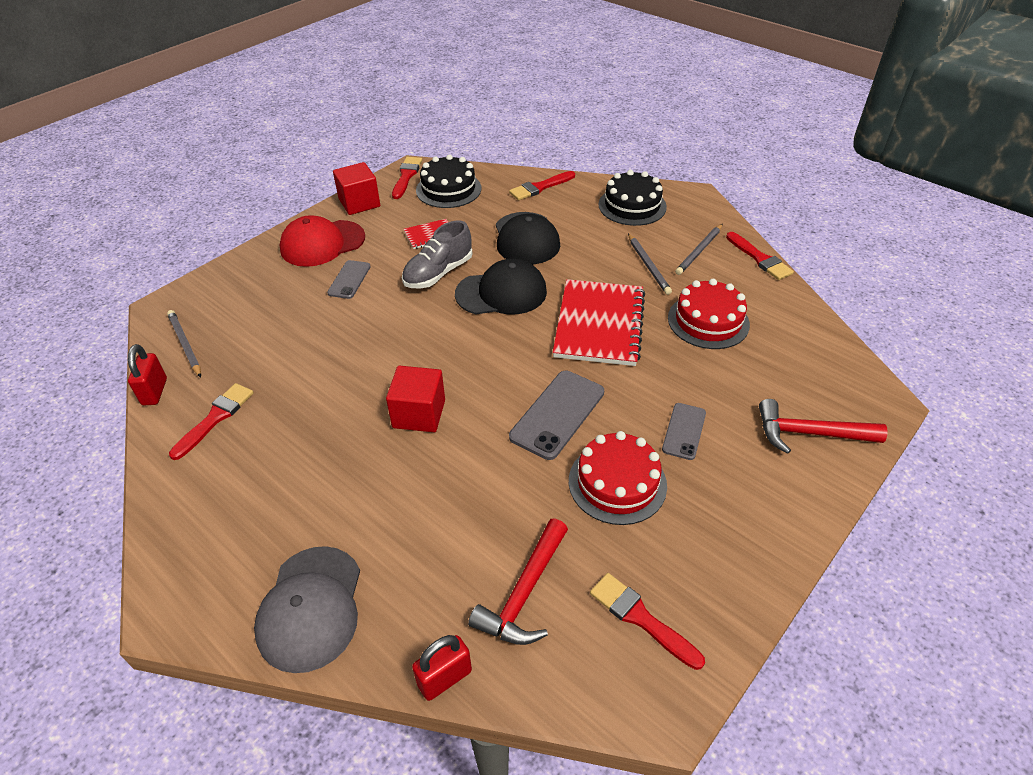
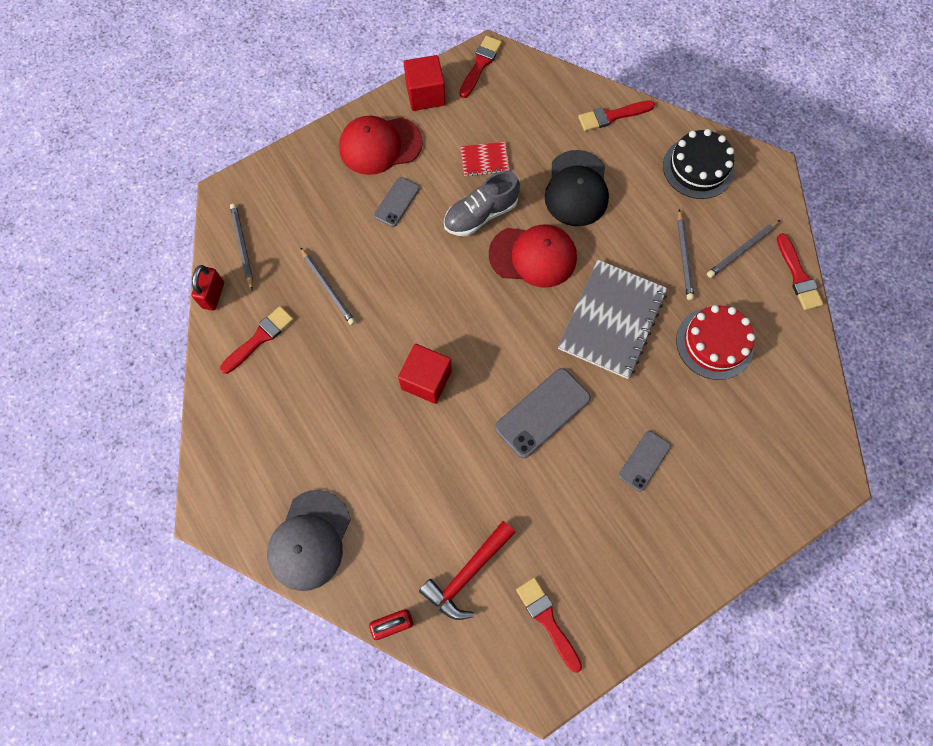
camera: 15 degrees right, 25 degrees up
black cake [416,154,481,208] -> none
black cap [455,259,547,315] -> red cap [489,225,577,287]
red notebook [553,279,645,366] -> grey notebook [558,260,667,379]
red cake [569,431,667,525] -> none
red hammer [759,399,888,454] -> none
none -> grey pencil [300,247,356,325]

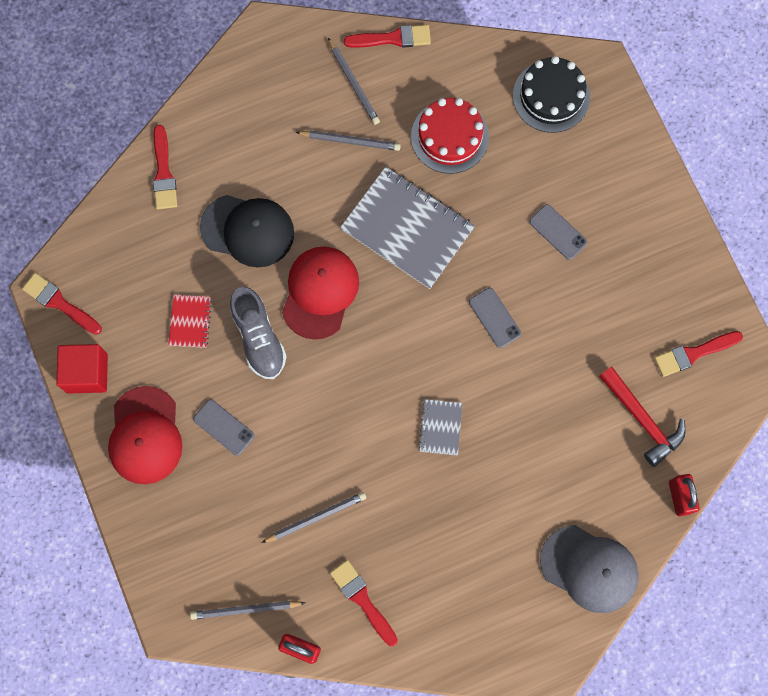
camera: 80 degrees left, 5 degrees up
red cube [398,344,452,404] -> grey notebook [418,399,463,455]
grey phone [495,368,591,458] -> grey phone [469,288,521,348], size x0.61
black cake [663,129,734,199] -> black cake moved to [513,56,590,133]

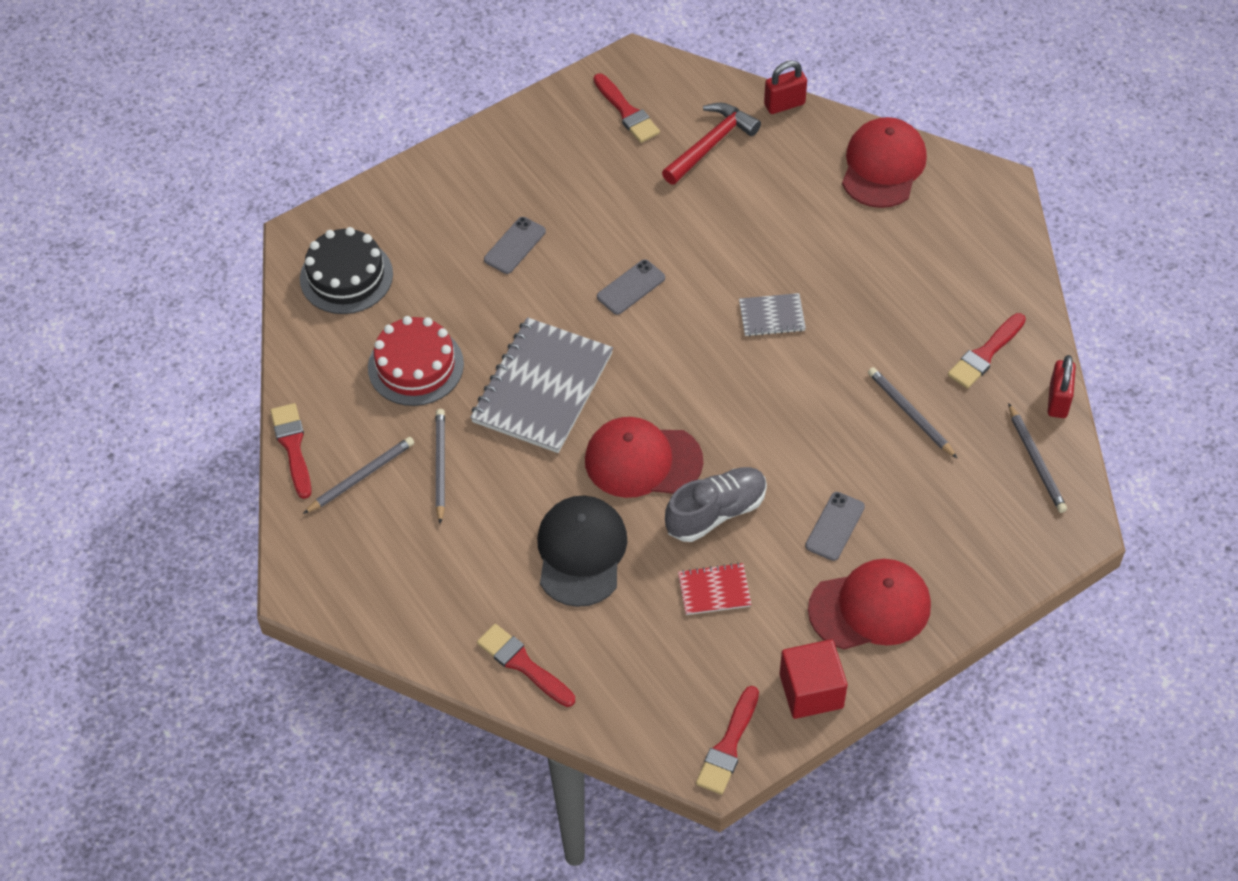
camera: 100 degrees left, 20 degrees down
red brush [153,125,177,209] -> red brush turned 120 degrees counterclockwise [477,624,575,707]
grey cap [540,525,639,613] -> red cap [842,117,927,208]

